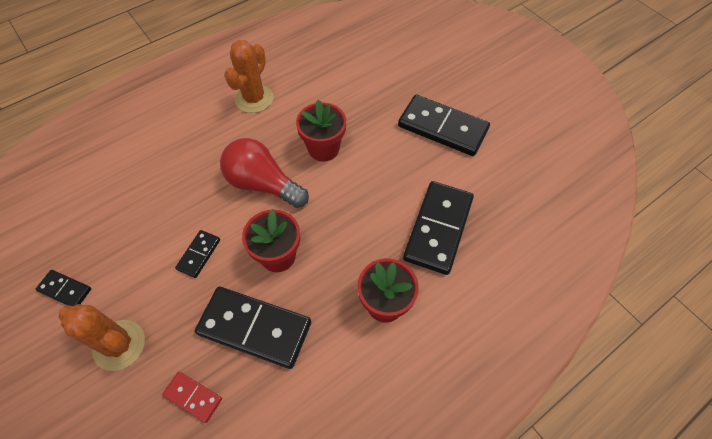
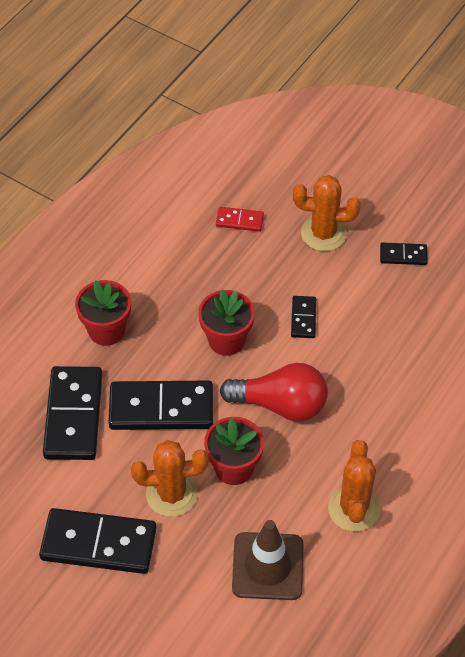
camera: 160 degrees right, 5 degrees down
black domino [195,287,311,369] -> black domino moved to [109,381,213,430]
none -> orange cactus [131,440,208,517]
none -> brown traffic cone [232,520,303,600]

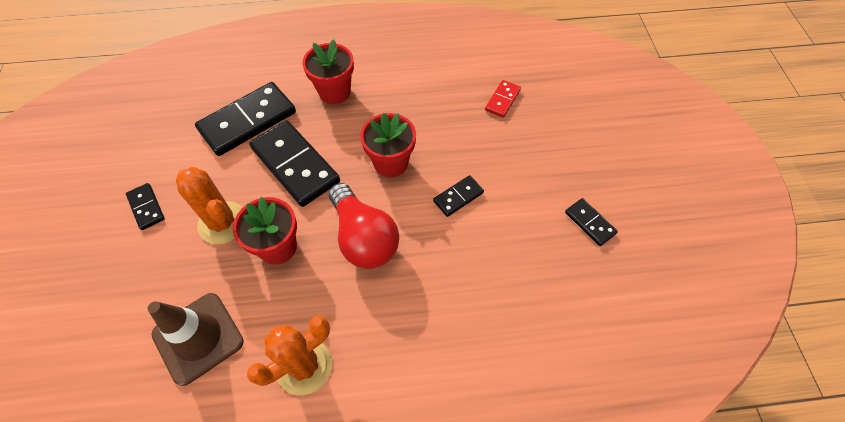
camera: 50 degrees right, 5 degrees up
black domino [39,508,156,574] -> black domino [126,183,165,230], size x0.49
red domino [216,207,264,232] -> red domino turned 60 degrees clockwise [485,80,521,118]
orange cactus [293,175,361,251] -> none

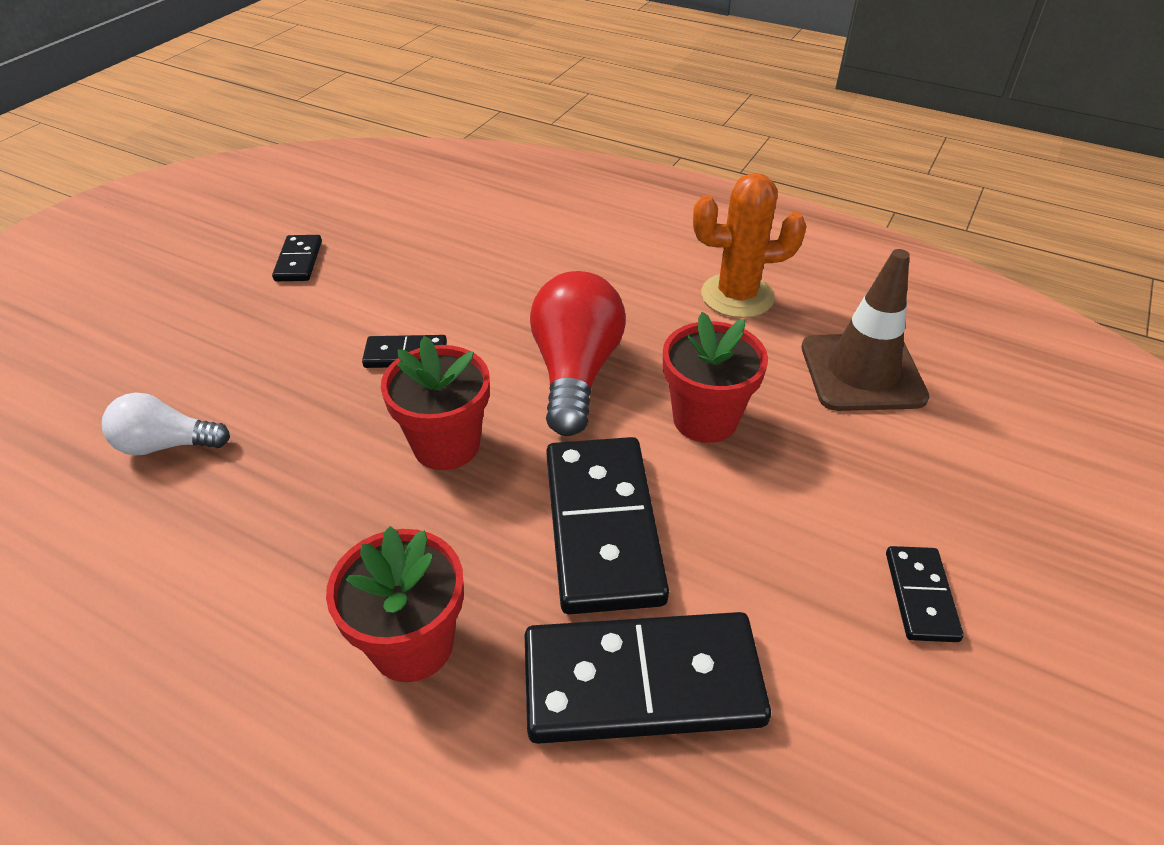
camera: 145 degrees left, 15 degrees down
orange cactus [176,167,243,244] -> none
red domino [485,80,521,118] -> white light bulb [102,393,230,456]

